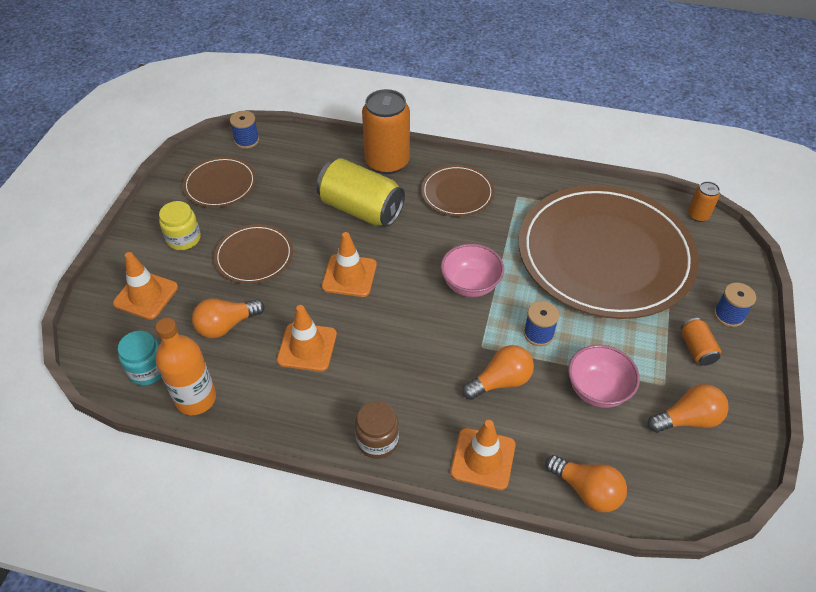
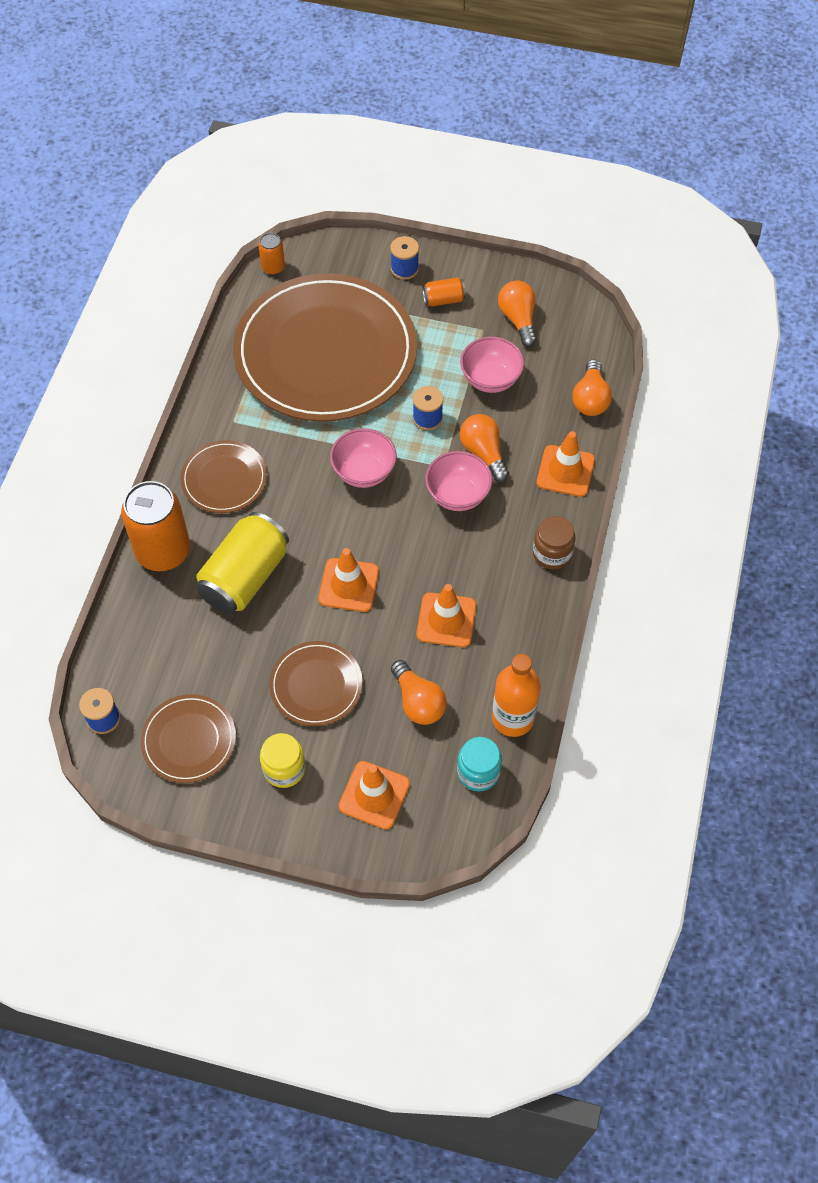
camera: 90 degrees left, 10 degrees up
orange light bulb [545,455,627,513] -> orange light bulb turned 150 degrees clockwise [573,359,612,416]
none -> pink bowl [425,451,493,511]

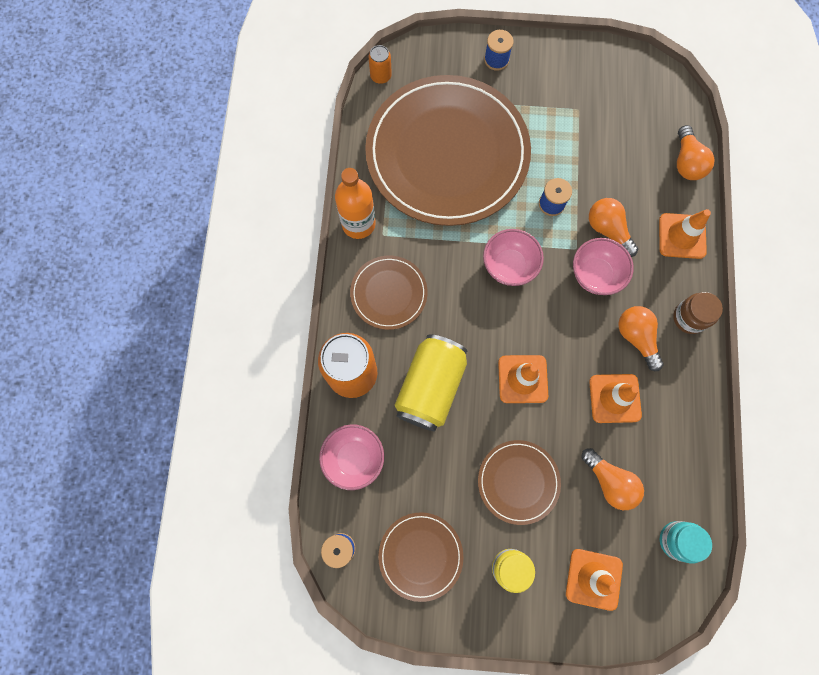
camera: 10 degrees left, 15 degrees up
orange can [422,277,466,306] -> none
pink bowl [460,337,524,393] -> pink bowl moved to [319,424,384,490]
orange bottle [492,654,541,737] -> orange bottle moved to [335,168,376,239]
orange light bulb [498,280,537,347] -> orange light bulb moved to [618,306,664,371]

